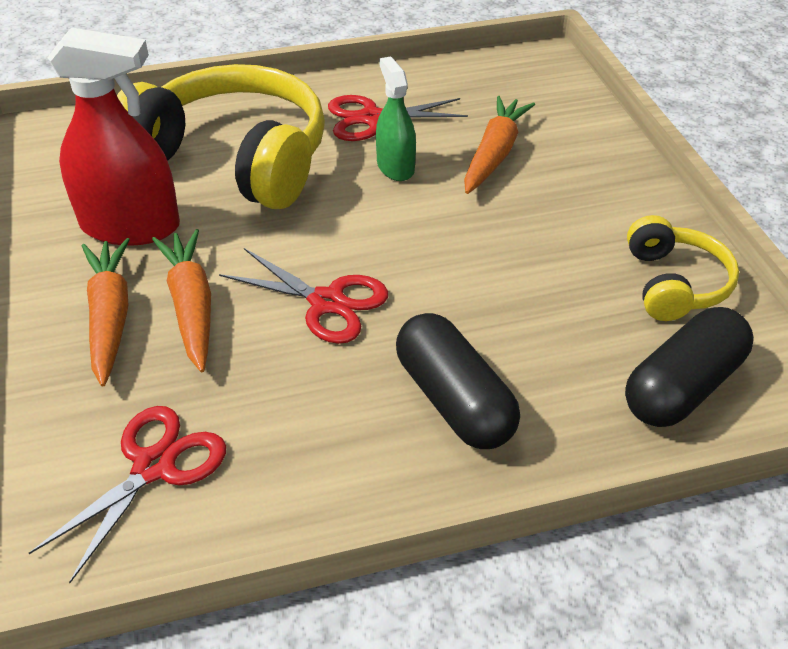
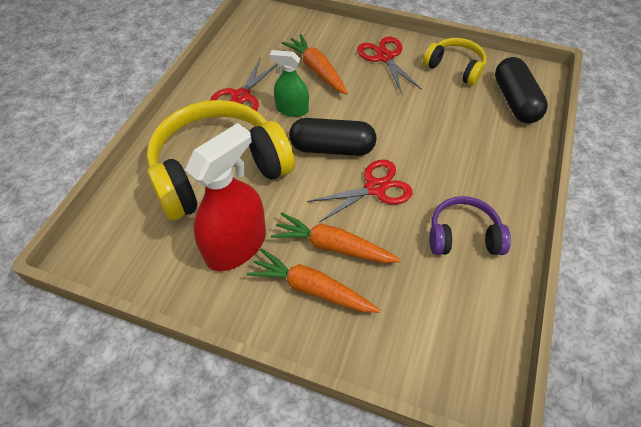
camera: 55 degrees left, 10 degrees up
red scissors [29,406,226,583] -> red scissors moved to [357,37,422,94]
black capsule [396,313,520,449] -> black capsule moved to [289,118,377,156]
none -> purple headphones [429,196,511,255]

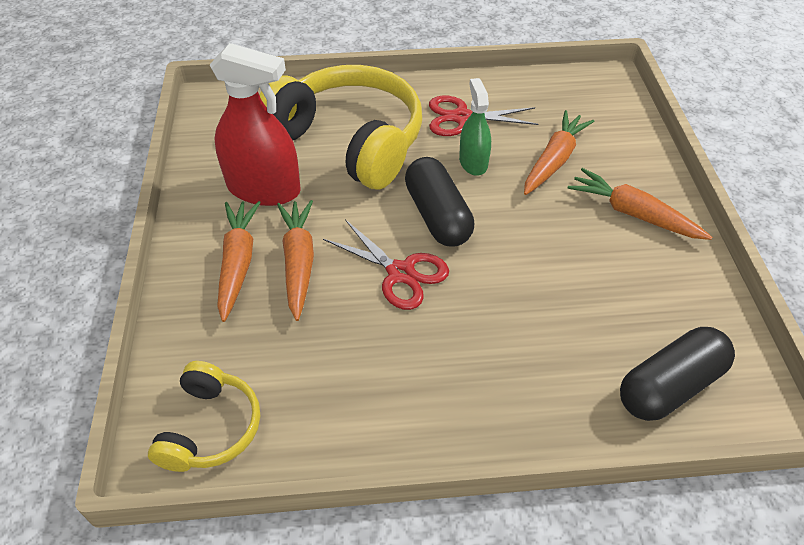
camera: 65 degrees right, 5 degrees down
red scissors [357,37,422,94] -> orange carrot [568,168,712,240]
yellow headphones [423,38,487,86] -> yellow headphones moved to [148,361,260,472]
purple headphones [429,196,511,255] -> none

